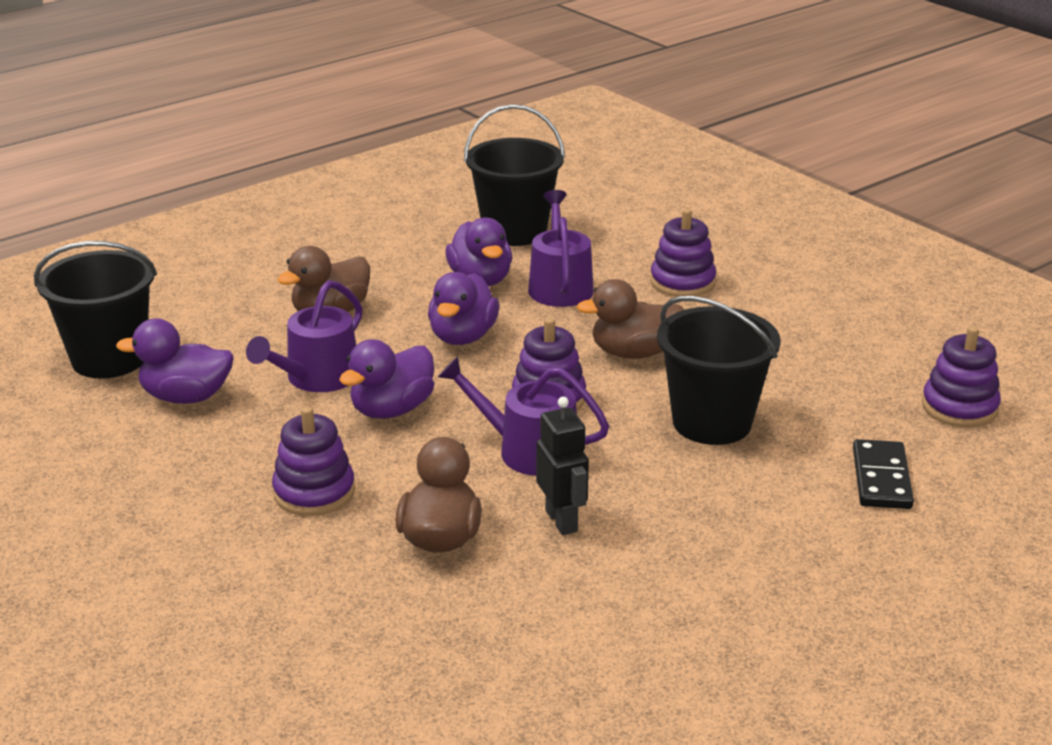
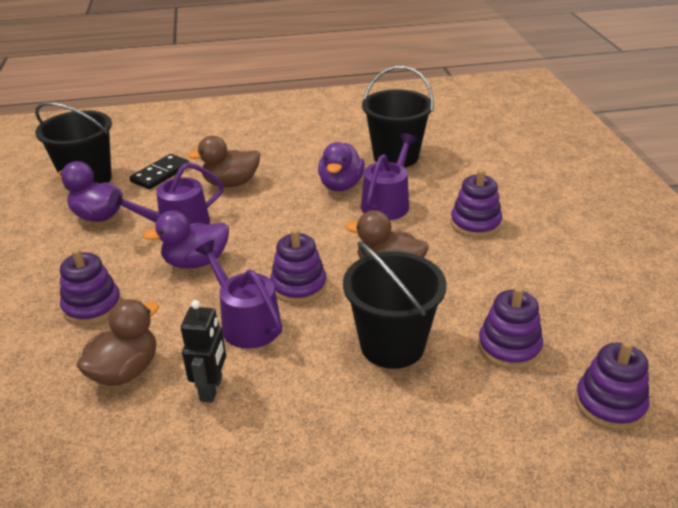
camera: 30 degrees right, 5 degrees up
purple duck [428,272,499,345] -> none
black domino [853,439,914,509] -> black domino moved to [130,154,190,190]
none -> purple stacking toy [478,286,543,369]

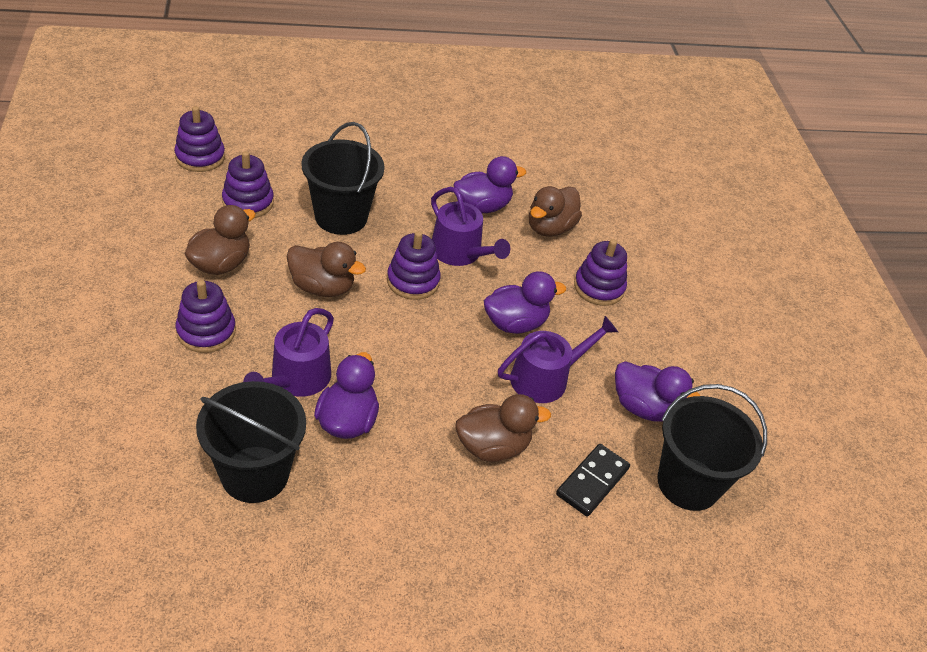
camera: 175 degrees right, 10 degrees up
black robot [181,300,226,403] -> purple duck [453,156,526,213]
none -> brown duck [185,205,256,275]

